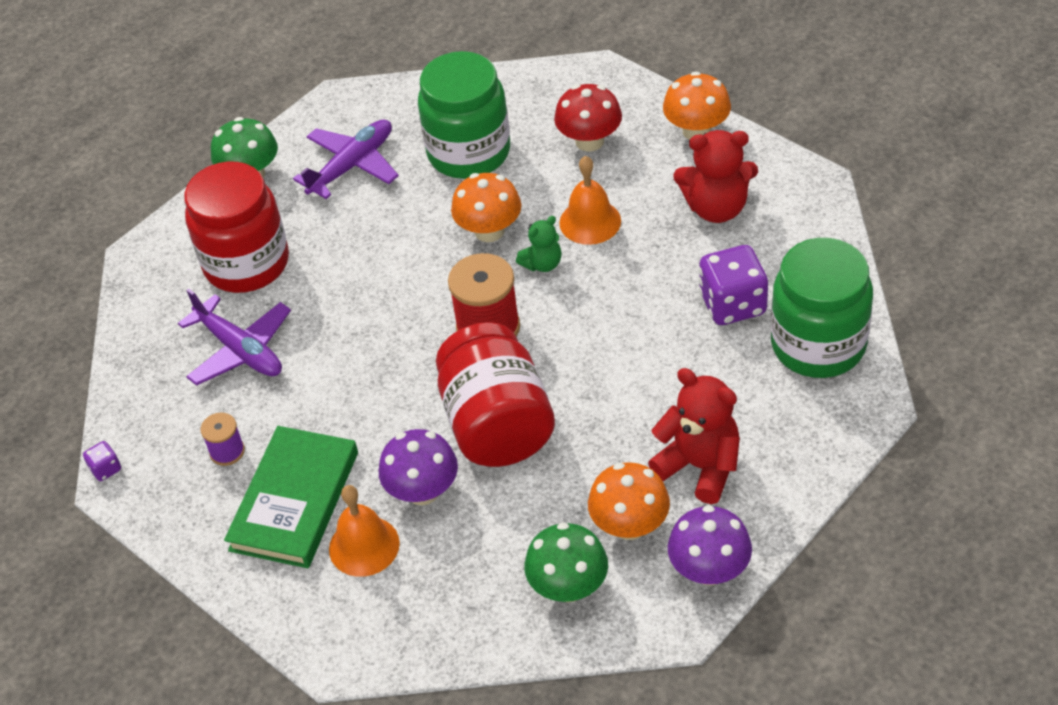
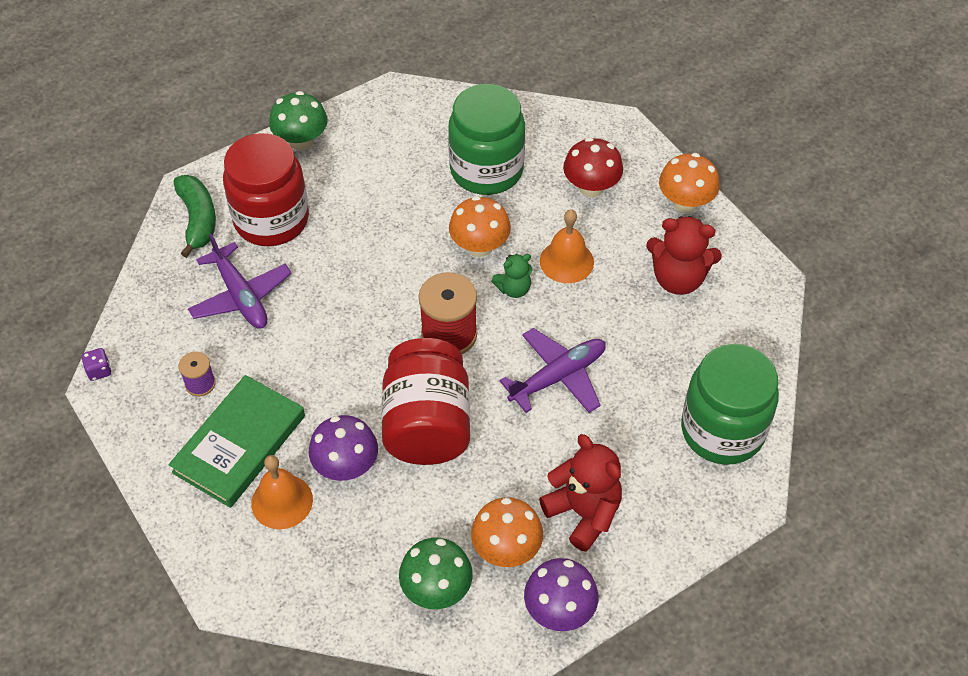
camera: 10 degrees right, 5 degrees up
purple plane [293,120,399,199] -> purple plane moved to [499,328,606,413]
purple dice [699,245,768,325] -> none
none -> green banana [174,175,216,258]

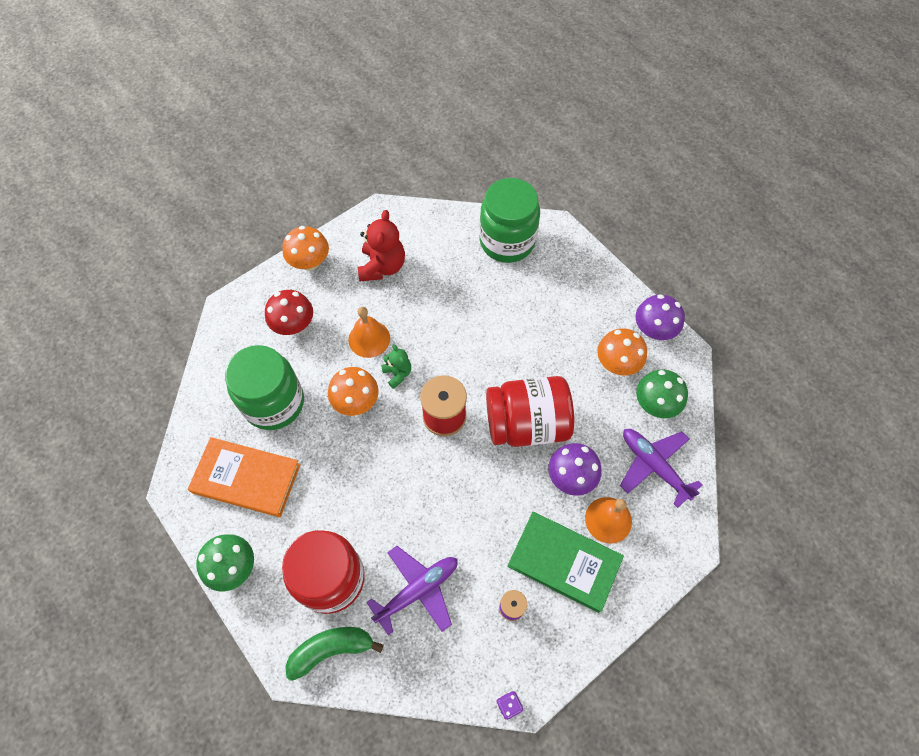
camera: 95 degrees left, 10 degrees up
purple plane [499,328,606,413] -> purple plane moved to [620,429,703,508]
red teddy bear [539,434,622,552] -> none
none -> orange book [188,437,301,517]

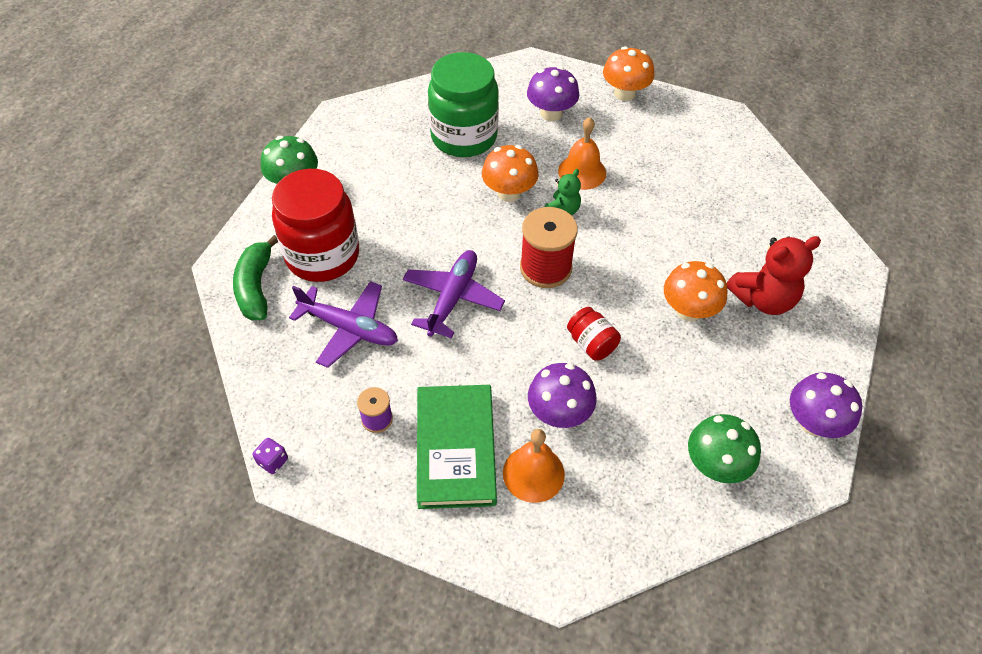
camera: 60 degrees right, 10 degrees down
orange book [188,437,301,517] -> none
red mushroom [265,290,313,335] -> purple mushroom [527,66,579,121]
green banana [285,627,384,681] -> green banana turned 135 degrees counterclockwise [233,235,278,320]
red teddy bear [358,210,405,281] -> red teddy bear moved to [727,236,821,315]
green jar [479,178,540,263] -> none
red jar [486,376,574,447] -> red jar [567,307,621,361], size x0.46
orange mushroom [597,328,647,376] -> orange mushroom moved to [664,261,727,321]
purple plane [620,429,703,508] -> purple plane moved to [403,250,505,338]

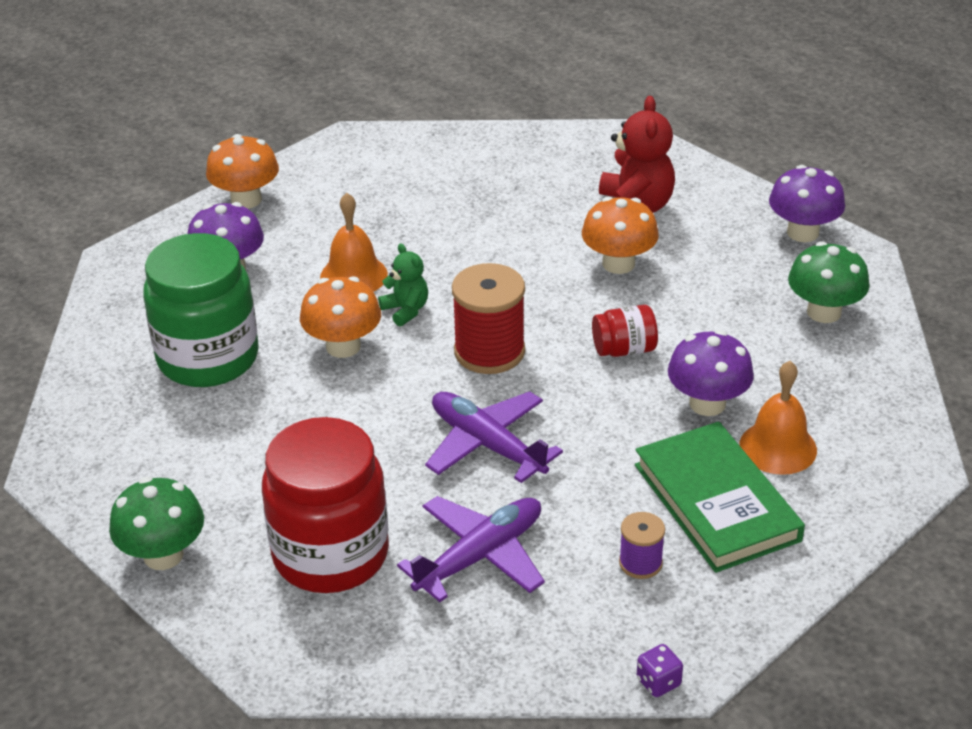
camera: 65 degrees left, 15 degrees down
green banana [233,235,278,320] -> none
green book [417,385,497,509] -> green book turned 45 degrees clockwise [635,421,805,573]

